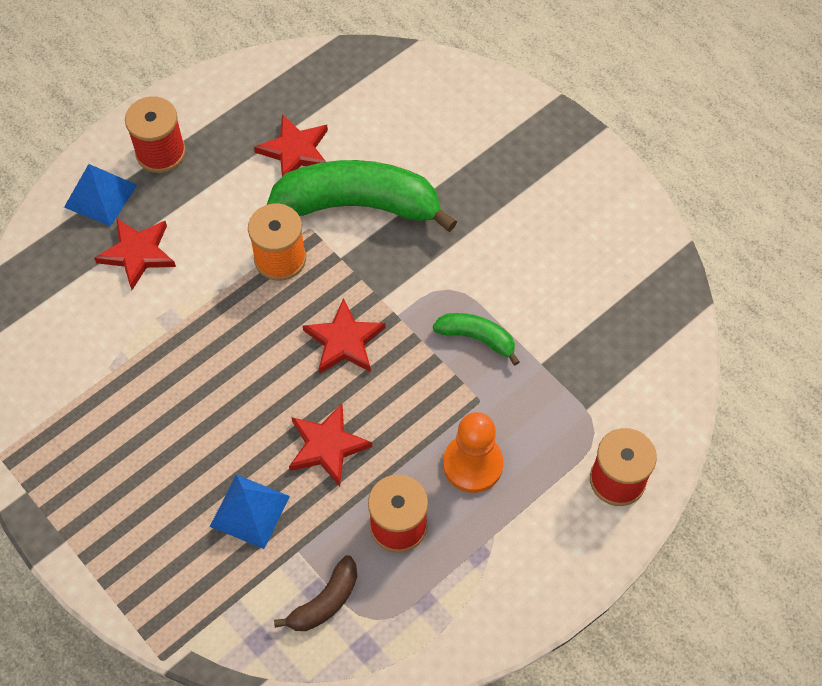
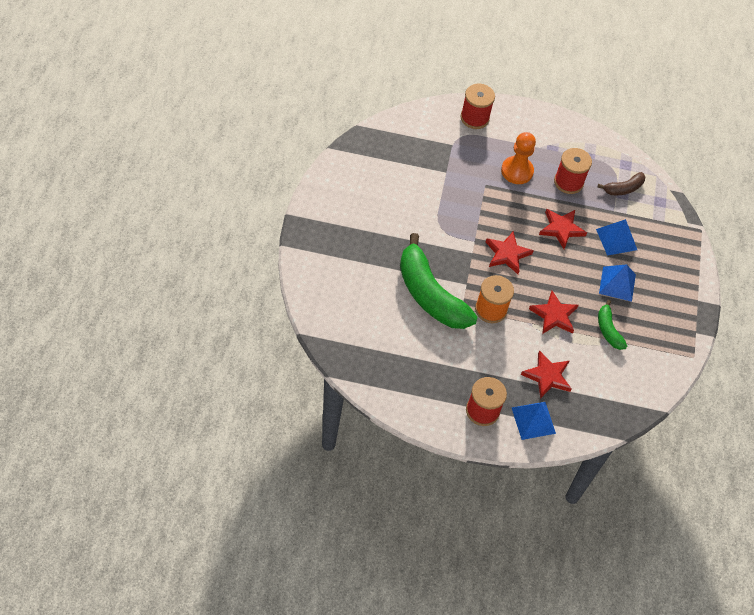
camera: 135 degrees left, 5 degrees down
red star [254,115,328,177] -> red star moved to [529,291,579,334]
brown banana [274,555,357,631] -> brown banana turned 150 degrees clockwise [597,172,645,195]
green banana [433,313,520,366] -> green banana moved to [598,300,627,350]
none -> blue pyramid [599,264,636,302]

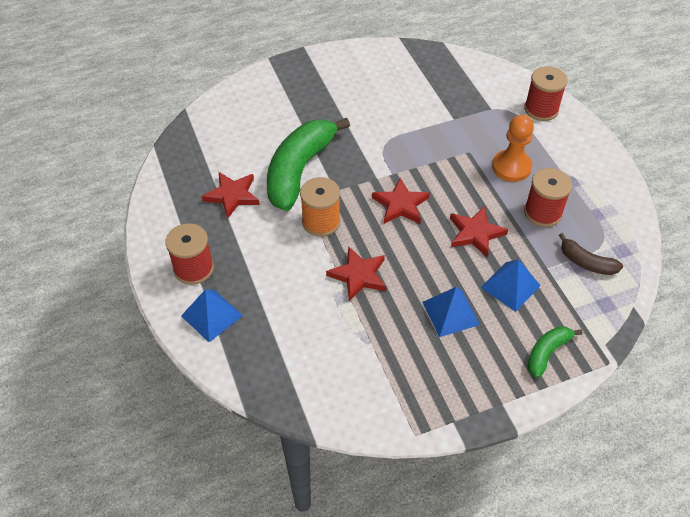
camera: 65 degrees right, 5 degrees down
red star [521,350,572,399] -> red star moved to [201,172,260,219]
green banana [598,300,627,350] -> green banana moved to [527,326,583,378]

